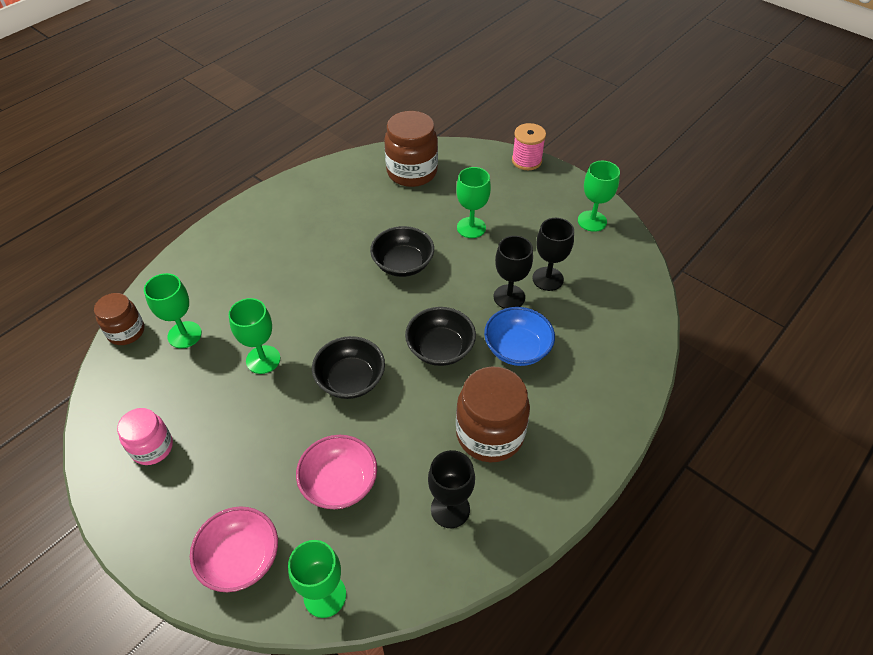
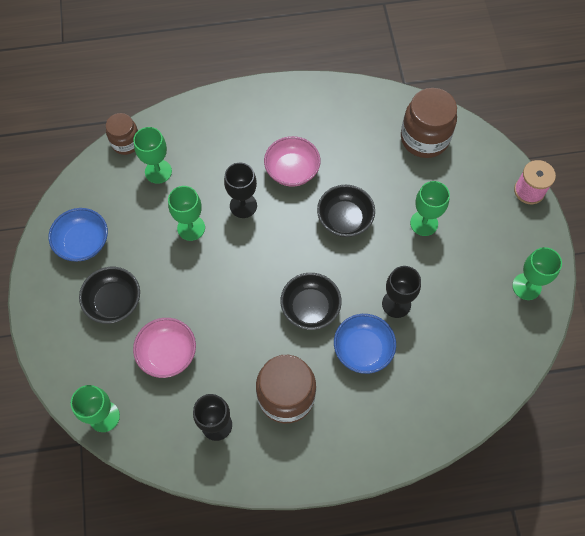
camera: 40 degrees right, 15 degrees up
pink jar [117,408,173,465] -> blue bowl [49,208,108,261]
pink bowl [190,506,278,592] -> pink bowl moved to [264,136,321,186]
black bowl [312,336,385,399] -> black bowl moved to [79,267,140,324]
black goblet [532,218,574,291] -> black goblet moved to [224,163,257,218]

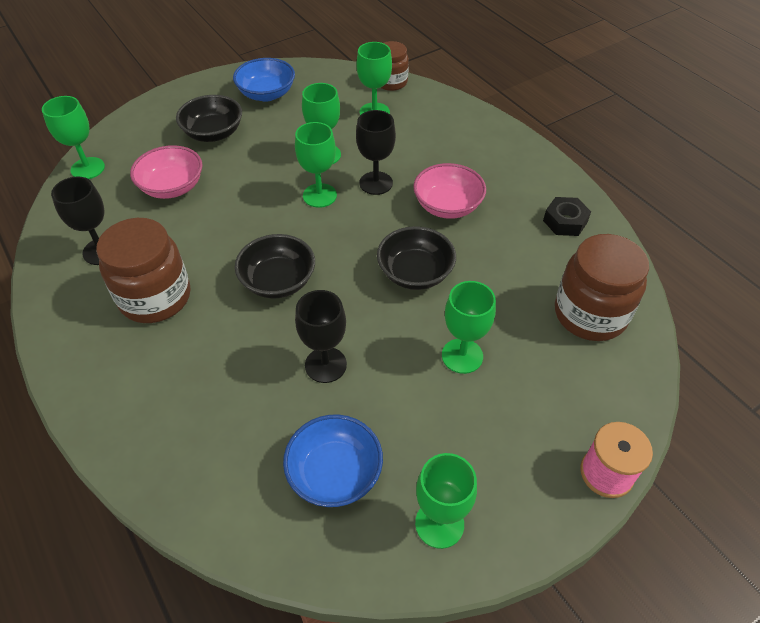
camera: 65 degrees right, 15 degrees down
blue bowl [334,314,396,374] -> blue bowl moved to [283,414,383,507]
none -> green goblet [295,122,337,208]
none -> black nut [543,197,591,236]

